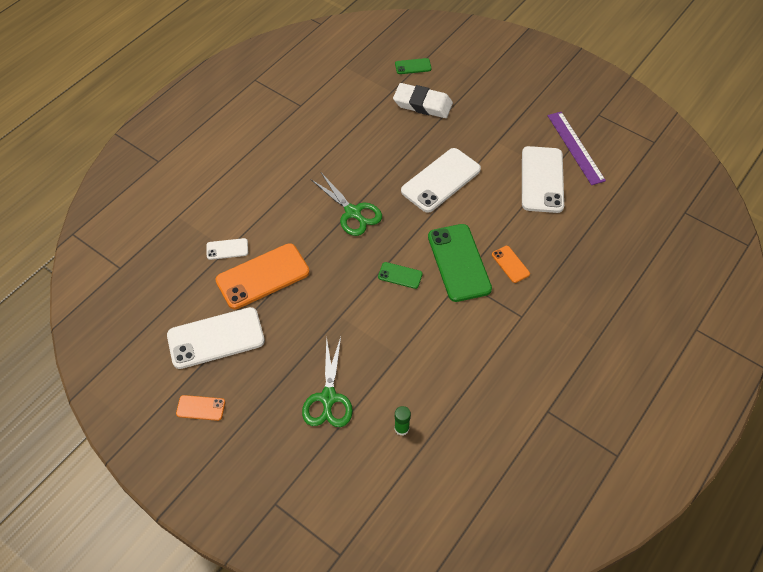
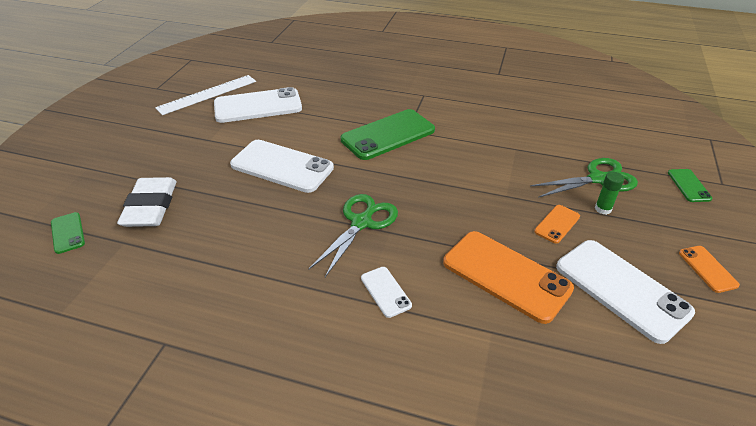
camera: 110 degrees left, 15 degrees down
white phone [206,238,248,260] -> white phone moved to [361,267,412,318]
green phone [378,262,423,289] -> green phone moved to [668,169,713,202]
green glue stick [394,406,411,436] -> green glue stick moved to [595,172,624,215]
orange phone [492,246,530,283] -> orange phone moved to [534,205,580,244]
purple ruler [548,112,606,185] -> white ruler [155,75,256,115]

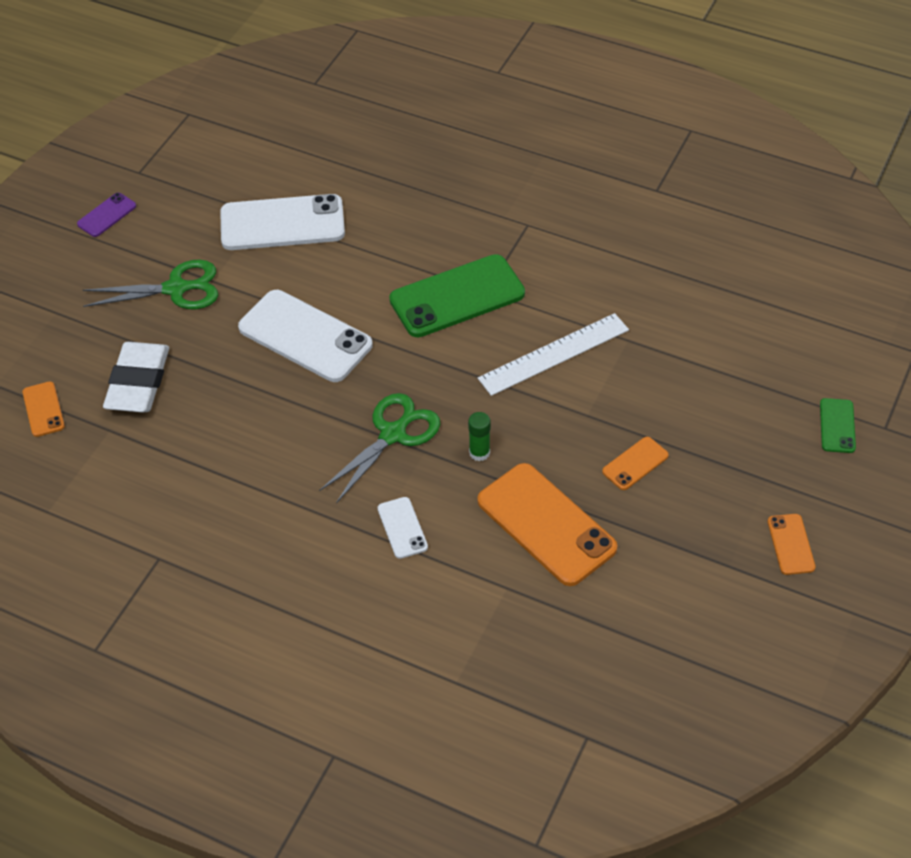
camera: 10 degrees right, 10 degrees up
green phone [51,212,85,254] -> orange phone [22,381,65,437]
white ruler [155,75,256,115] -> white ruler moved to [478,313,629,396]
green scissors [530,158,638,198] -> green scissors moved to [83,260,218,309]
white phone [556,240,695,344] -> none
green glue stick [595,172,624,215] -> green glue stick moved to [468,412,490,461]
none -> purple phone [77,193,136,237]

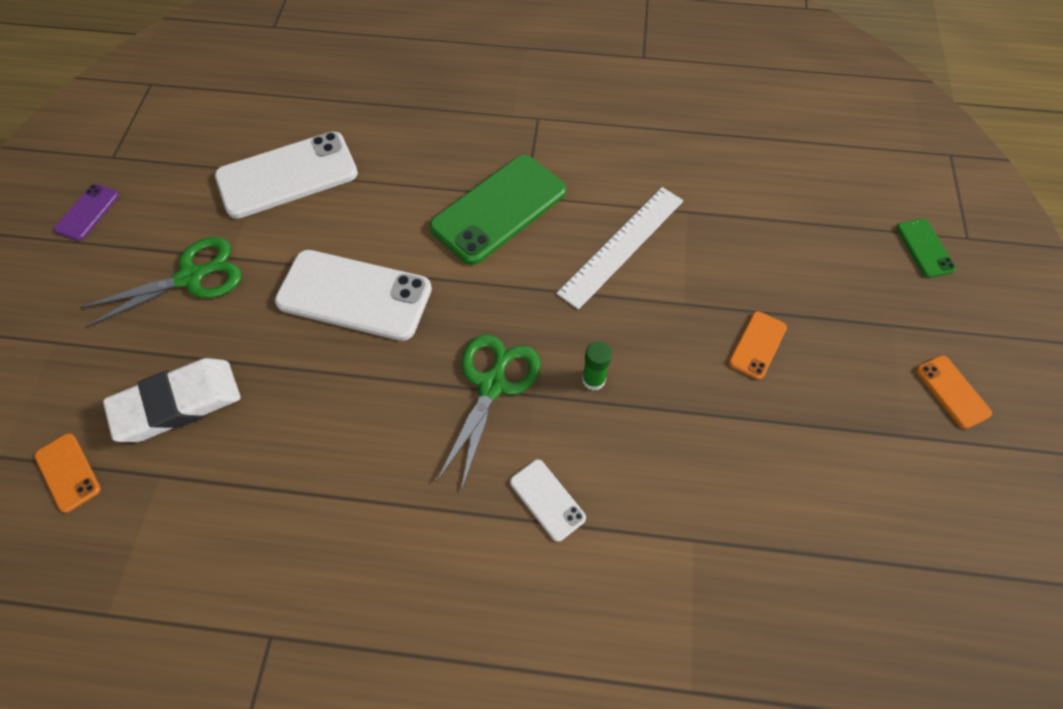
camera: 20 degrees left, 10 degrees up
white eraser [103,342,169,412] -> white eraser turned 75 degrees clockwise [103,358,241,442]
orange phone [477,463,617,586] -> none

